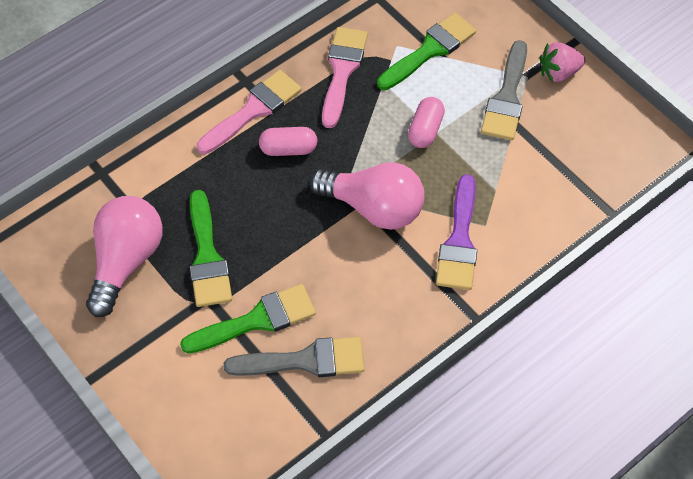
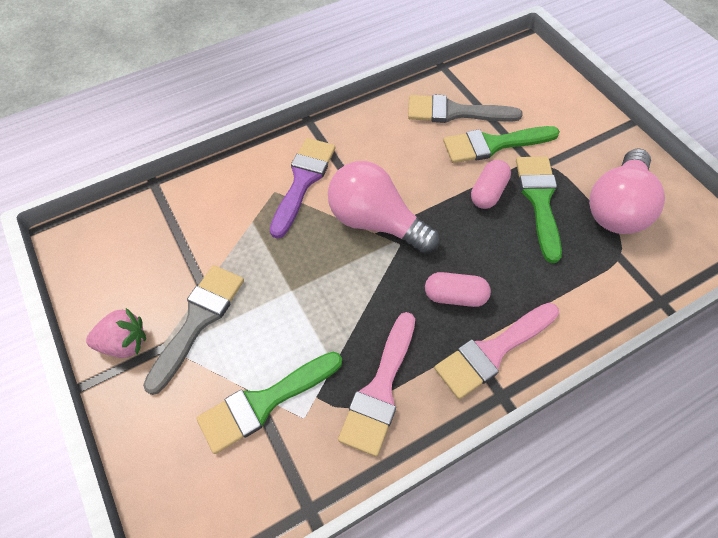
camera: 170 degrees left, 0 degrees up
pink capsule [408,97,445,148] -> pink capsule moved to [471,160,511,209]

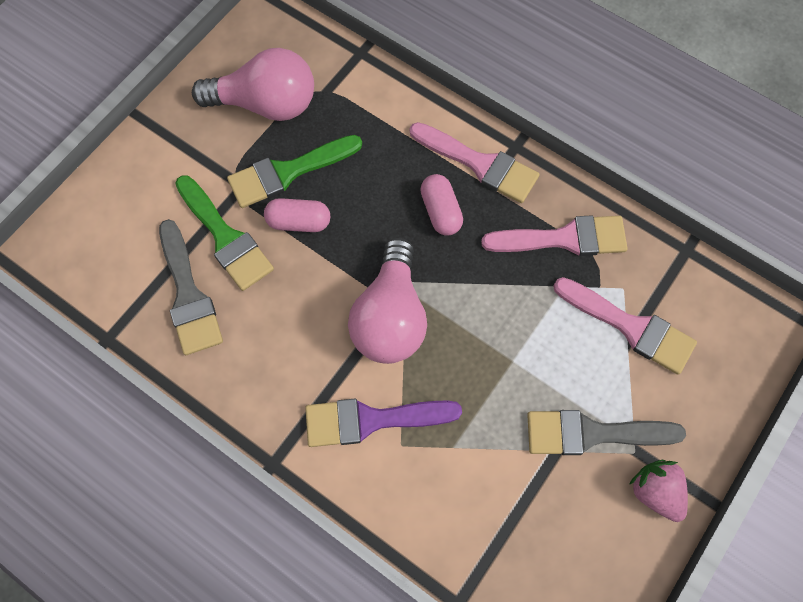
camera: 115 degrees left, 10 degrees up
green brush [196,352,342,454] -> pink brush [553,277,697,375]

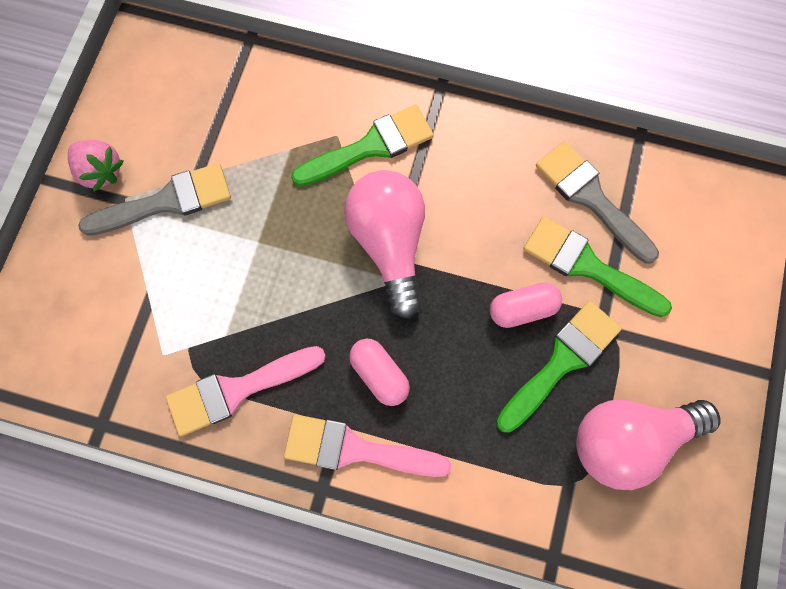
camera: 160 degrees right, 5 degrees up
purple brush [305,399,462,447] -> green brush [291,105,434,186]
pink brush [553,277,697,375] -> none

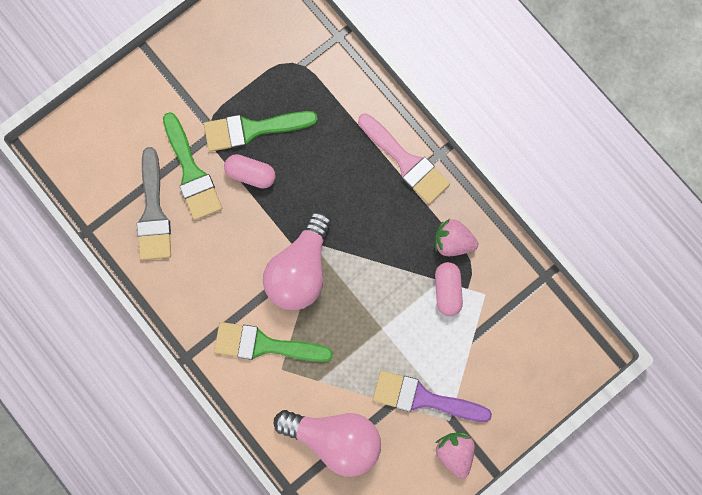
camera: 145 degrees left, 5 degrees up
grey brush [78,163,231,236] -> purple brush [373,370,492,422]
pink brush [166,346,326,436] -> pink strawberry [435,219,478,256]
pink capsule [349,338,410,406] -> pink capsule moved to [435,262,463,316]
pink light bulb [576,400,721,490] -> pink light bulb moved to [274,410,381,477]

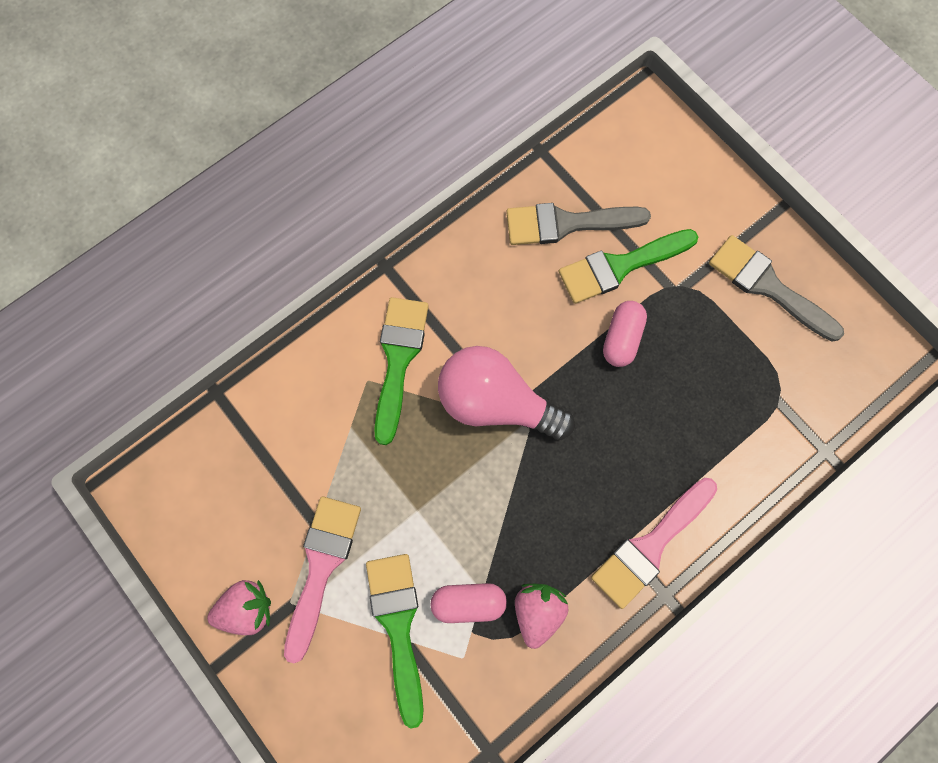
camera: 90 degrees right, 5 degrees down
green brush [204,111,318,152] -> green brush moved to [366,554,424,729]
pink light bulb [274,410,381,477] -> none
purple brush [373,370,492,422] -> pink brush [284,497,361,663]
none -> grey brush [709,235,844,342]

